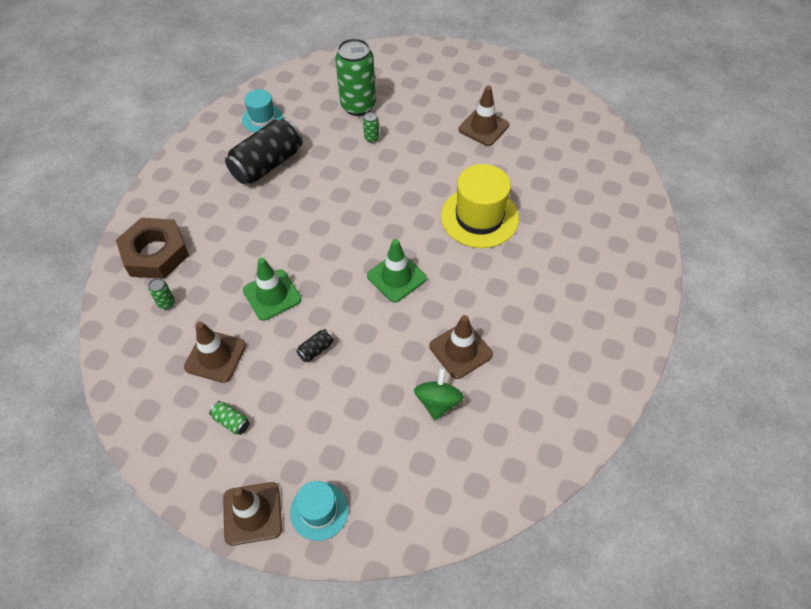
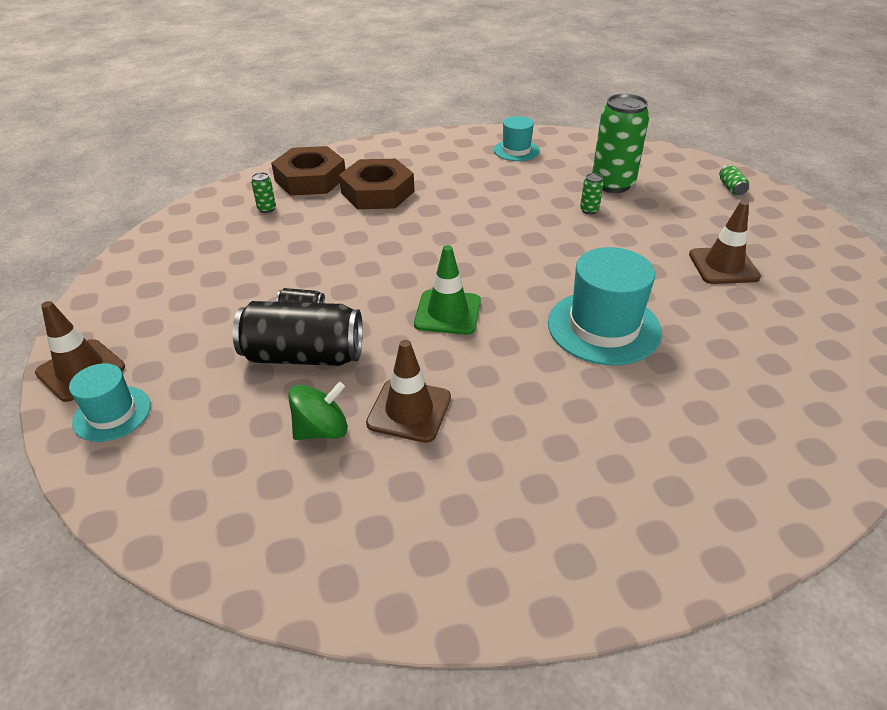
camera: 50 degrees right, 15 degrees down
brown traffic cone [184,321,246,383] -> none
green can [209,401,249,435] -> green can moved to [719,165,749,195]
black can [225,117,303,184] -> black can moved to [233,301,363,366]
green traffic cone [243,257,301,321] -> none
yellow hat [441,164,519,248] -> turquoise hat [548,247,662,365]
none -> brown nut [339,159,415,209]

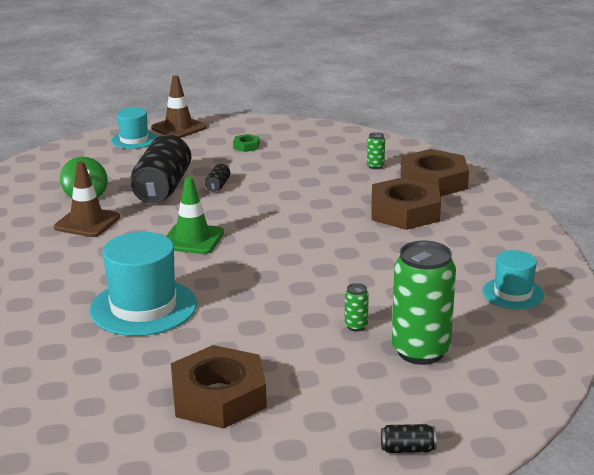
camera: 95 degrees right, 15 degrees down
brown traffic cone [689,201,761,284] -> brown nut [171,345,267,429]
green can [719,165,749,195] -> black can [381,424,437,453]
none -> green nut [233,134,260,152]

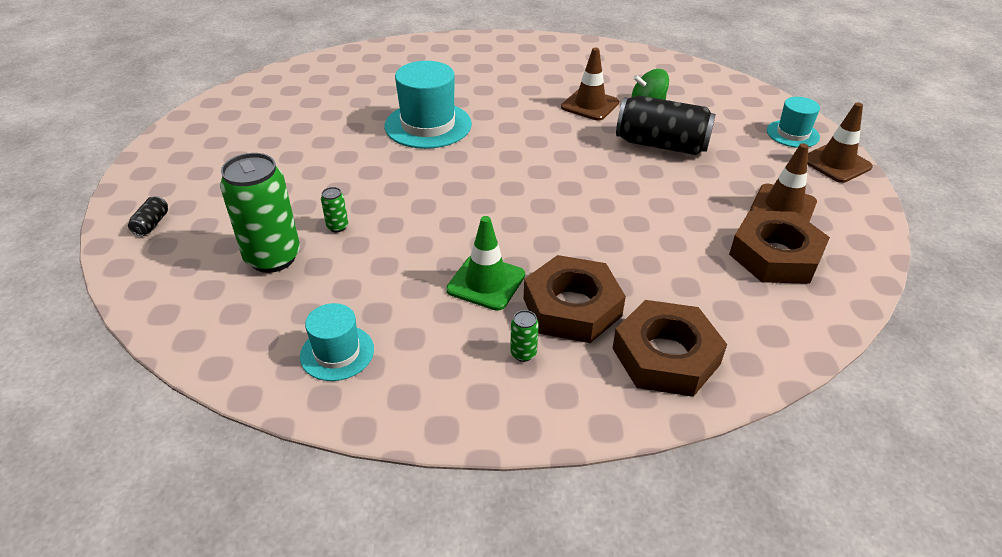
camera: 100 degrees right, 15 degrees up
green traffic cone [166,177,224,254] -> green traffic cone moved to [446,216,525,311]
brown nut [171,345,267,429] -> brown nut moved to [729,211,830,284]
black can [205,164,231,192] -> none
green nut [233,134,260,152] -> brown traffic cone [750,143,817,222]
green can [367,132,385,169] -> green can moved to [510,310,539,362]

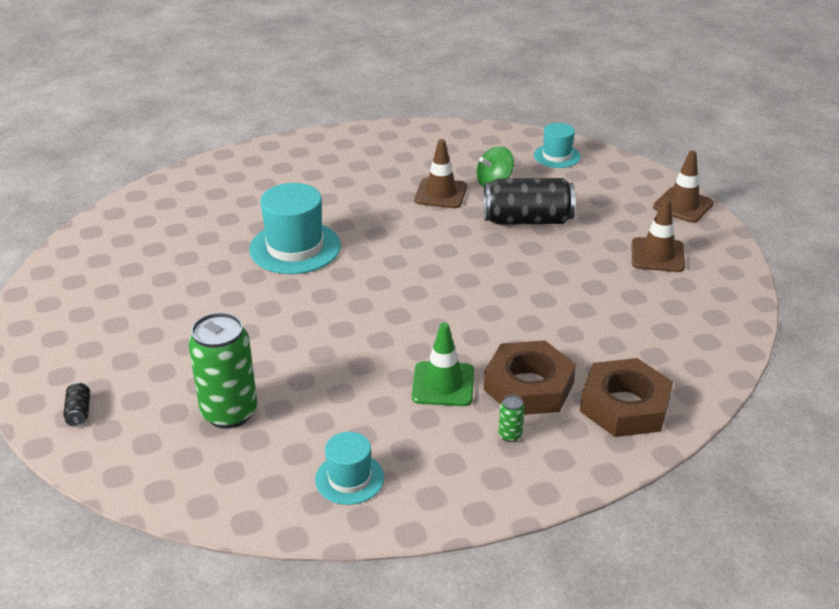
camera: 20 degrees left, 5 degrees down
green can [321,187,348,232] -> none
brown nut [729,211,830,284] -> none
turquoise hat [767,97,820,148] -> turquoise hat moved to [534,123,581,168]

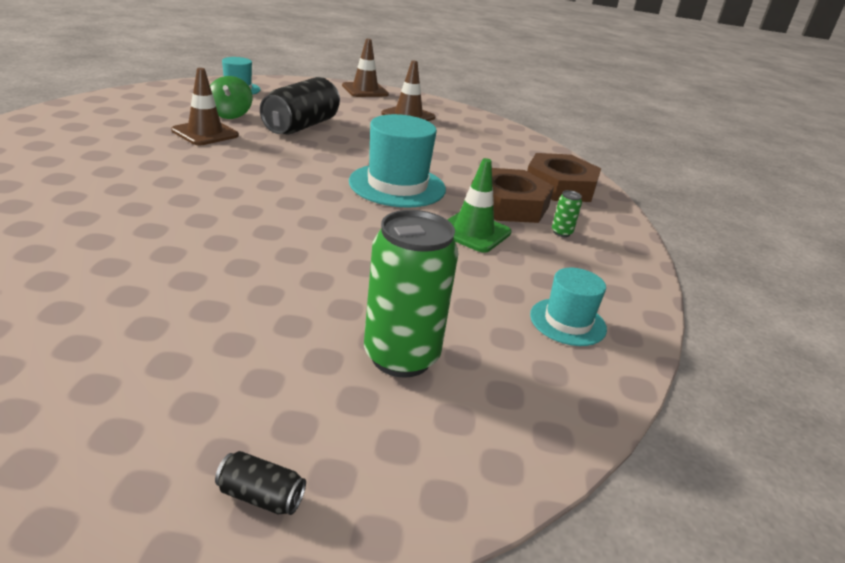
camera: 65 degrees left, 5 degrees down
turquoise hat [249,183,341,274] -> turquoise hat moved to [349,114,446,208]

